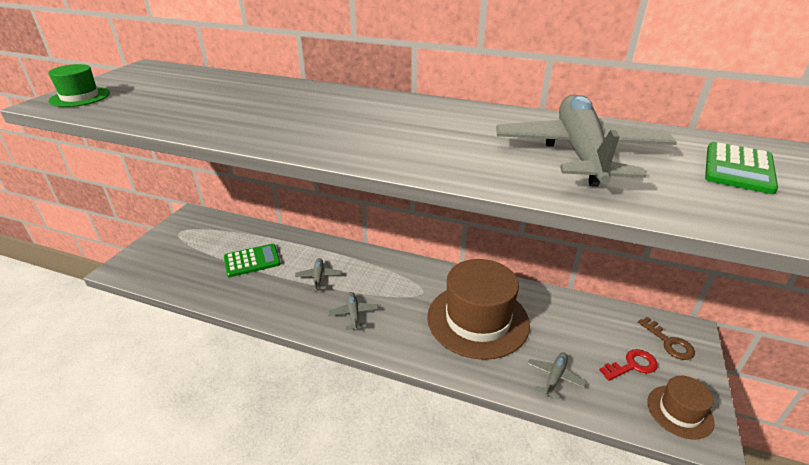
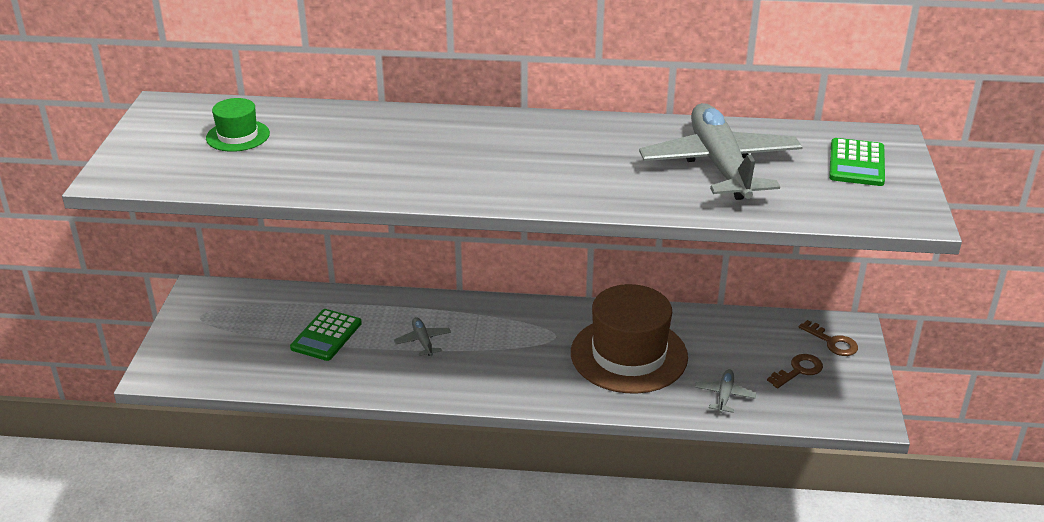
camera: 15 degrees left, 0 degrees up
green hat [48,64,110,107] -> green hat moved to [206,98,270,152]
green calculator [224,244,281,277] -> green calculator turned 150 degrees clockwise [290,309,362,361]
grey plane [328,292,379,331] -> none
red key [599,349,658,381] -> brown key [767,354,823,388]
brown hat [647,376,715,440] -> none

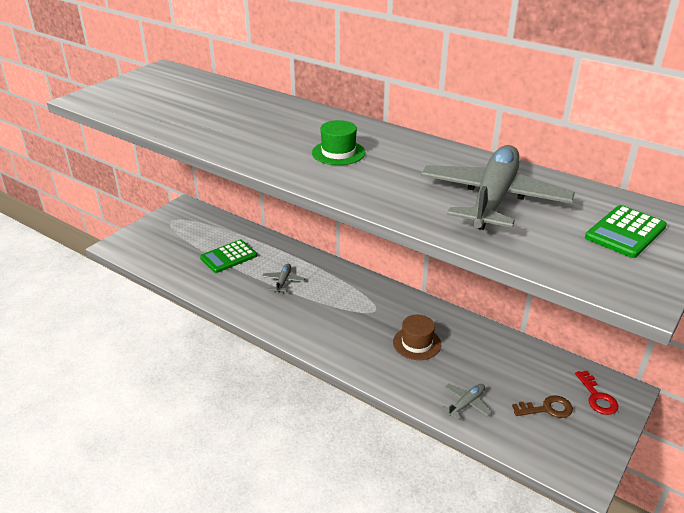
camera: 30 degrees right, 0 degrees up
green hat [206,98,270,152] -> green hat moved to [312,120,365,165]
brown hat [571,284,688,394] -> brown hat [393,315,441,360], size x0.49
brown key [799,320,858,356] -> red key [575,371,618,415]

